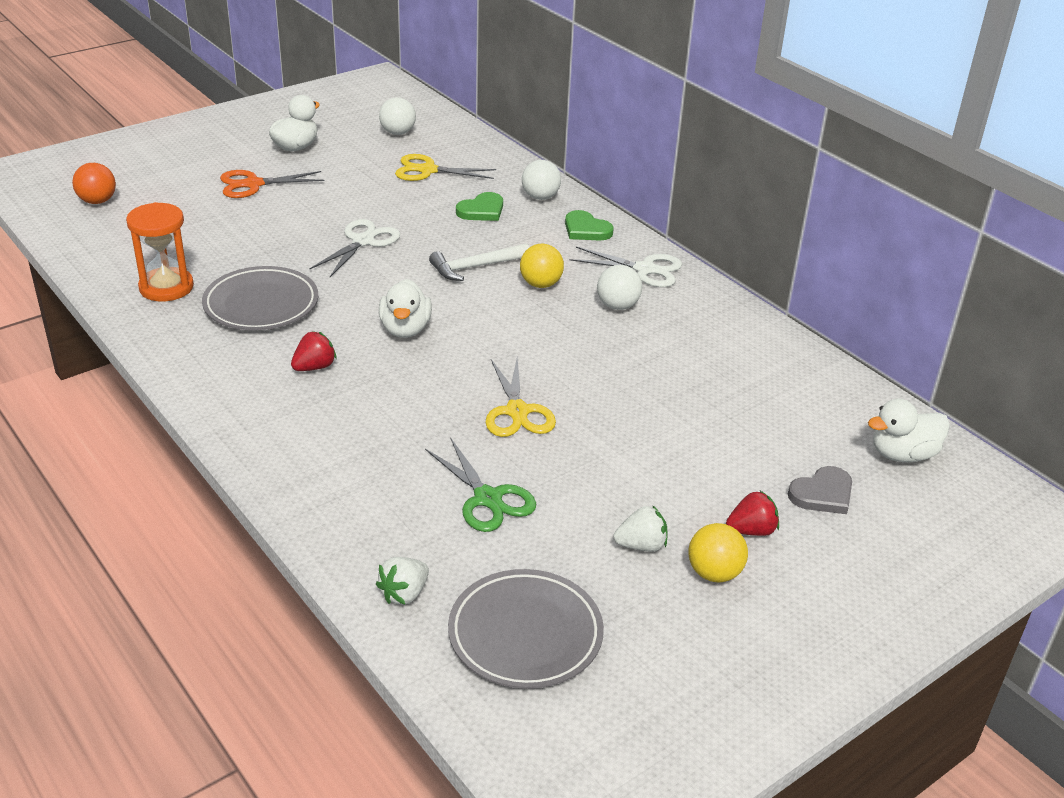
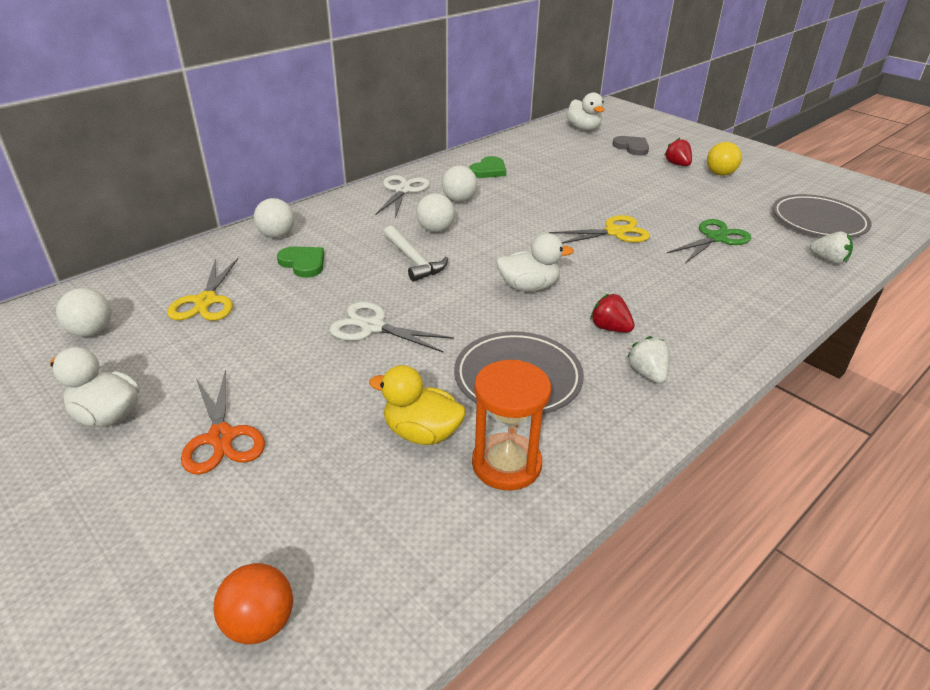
camera: 95 degrees left, 0 degrees up
yellow ball [520,244,564,288] -> white ball [416,193,455,232]
green heart [565,210,614,240] -> green heart moved to [469,156,506,178]
white strawberry [613,505,668,552] -> white strawberry moved to [627,336,670,384]
none -> yellow duck [369,365,466,445]

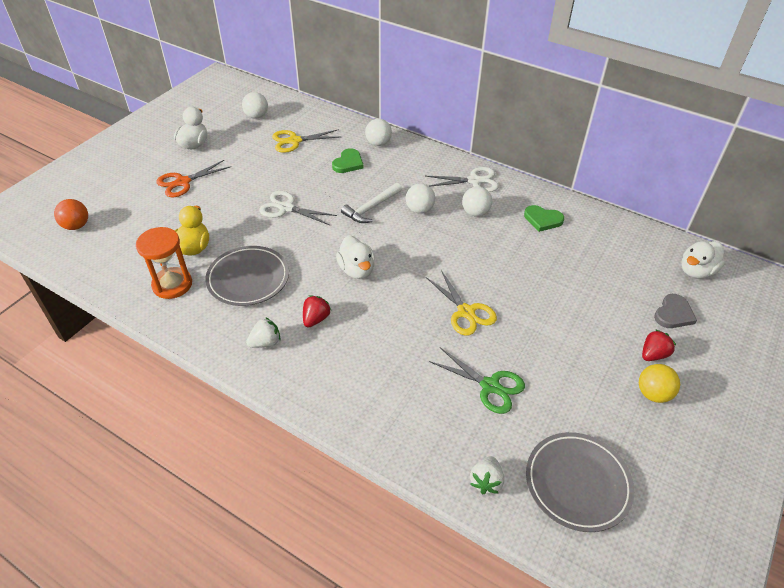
camera: 75 degrees right, 10 degrees up
white scissors [329,302,454,352] -> white scissors turned 75 degrees counterclockwise [259,191,337,225]

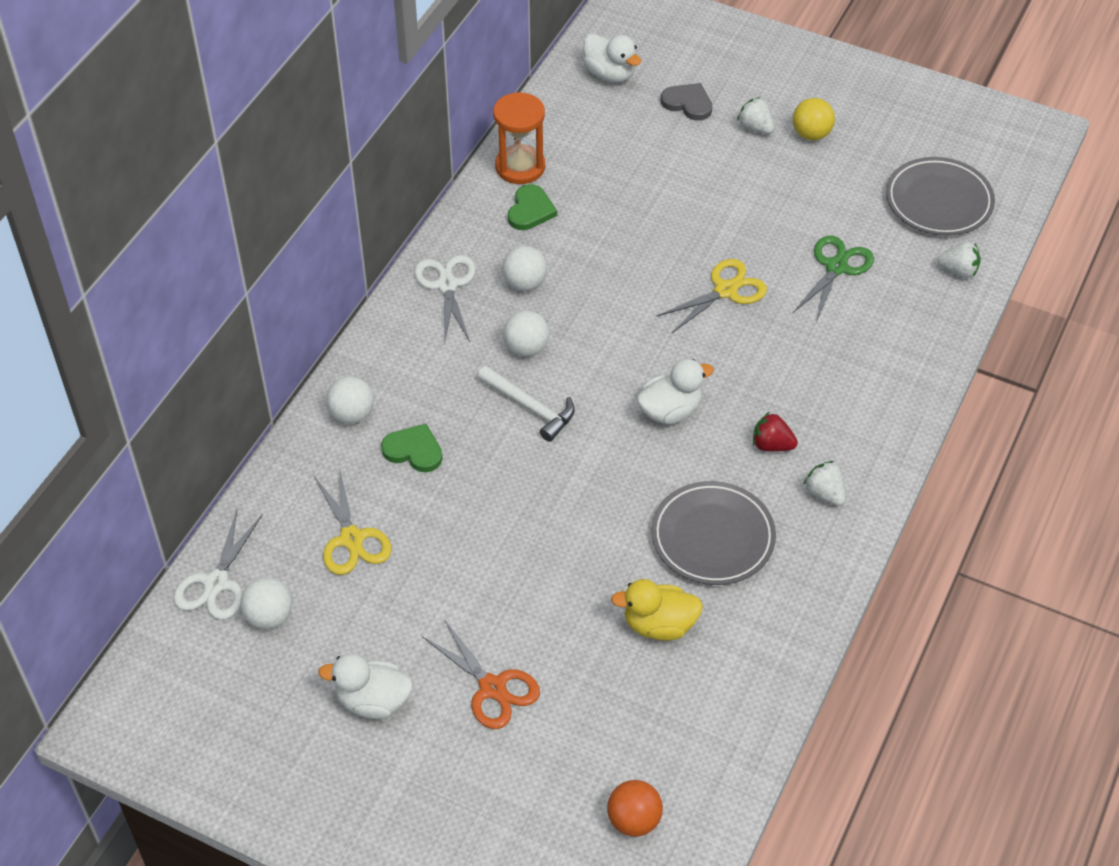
camera: 95 degrees left, 5 degrees up
orange hourglass [136,227,192,299] -> orange hourglass moved to [493,92,545,184]
white scissors [259,191,337,225] -> white scissors moved to [174,510,263,620]
red strawberry [642,329,676,361] -> white strawberry [737,97,775,134]

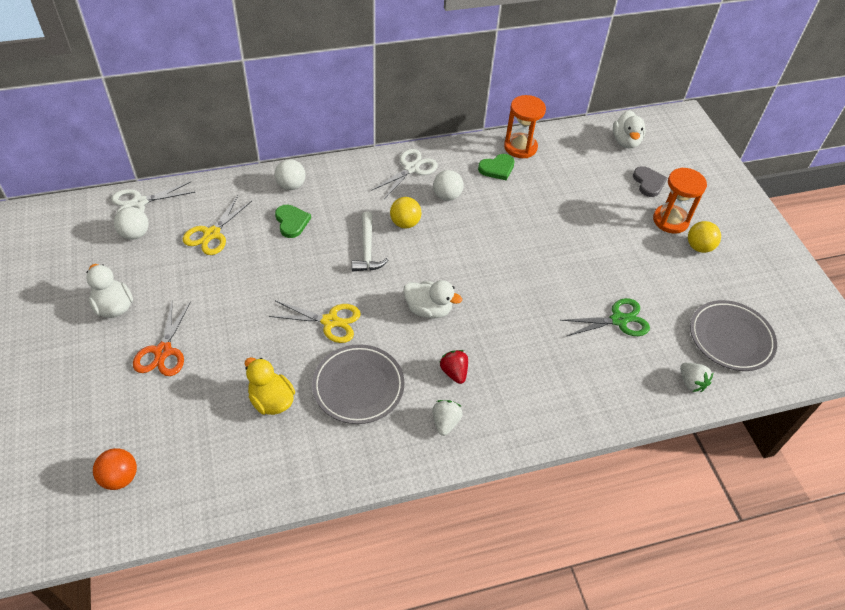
camera: 45 degrees right, 0 degrees up
white ball [503,310,549,357] -> yellow ball [390,197,422,229]
yellow scissors [656,259,767,333] -> yellow scissors moved to [269,301,361,343]
white strawberry [737,97,775,134] -> orange hourglass [653,168,707,233]

